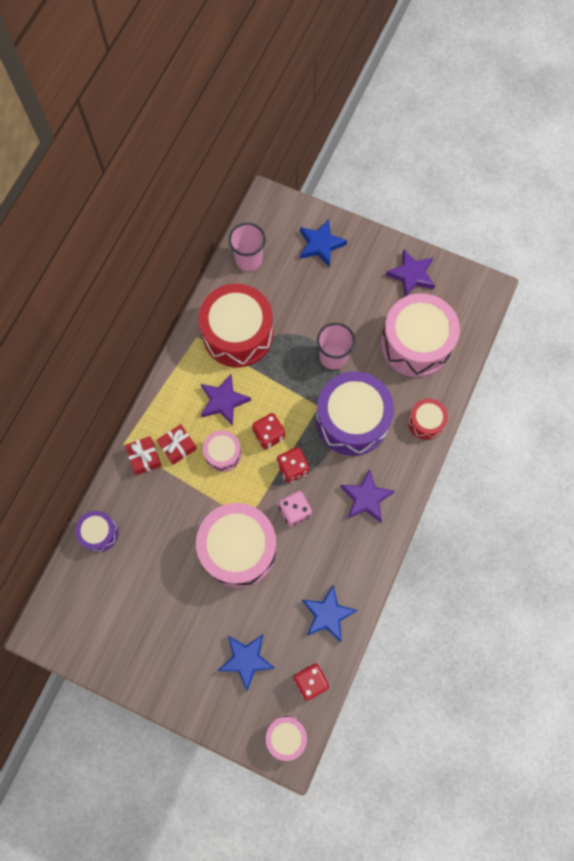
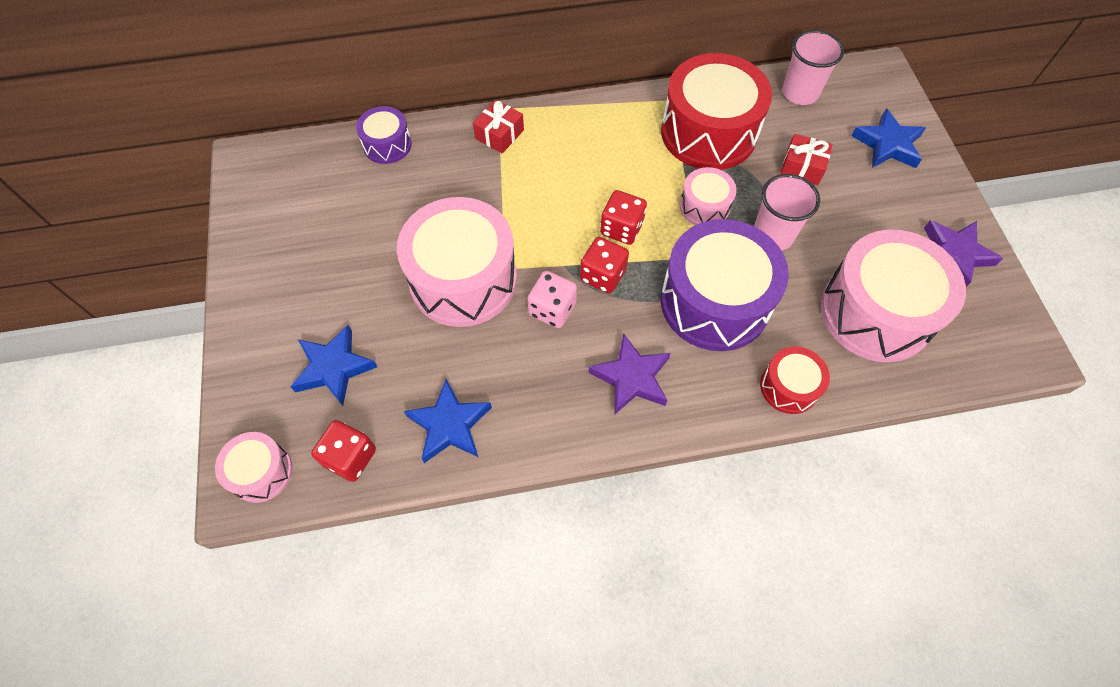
camera: 55 degrees right, 10 degrees down
red gift [157,424,197,465] -> red gift moved to [781,134,833,185]
purple star [201,374,251,426] -> none
pink drum [203,430,242,472] -> pink drum moved to [679,167,737,225]

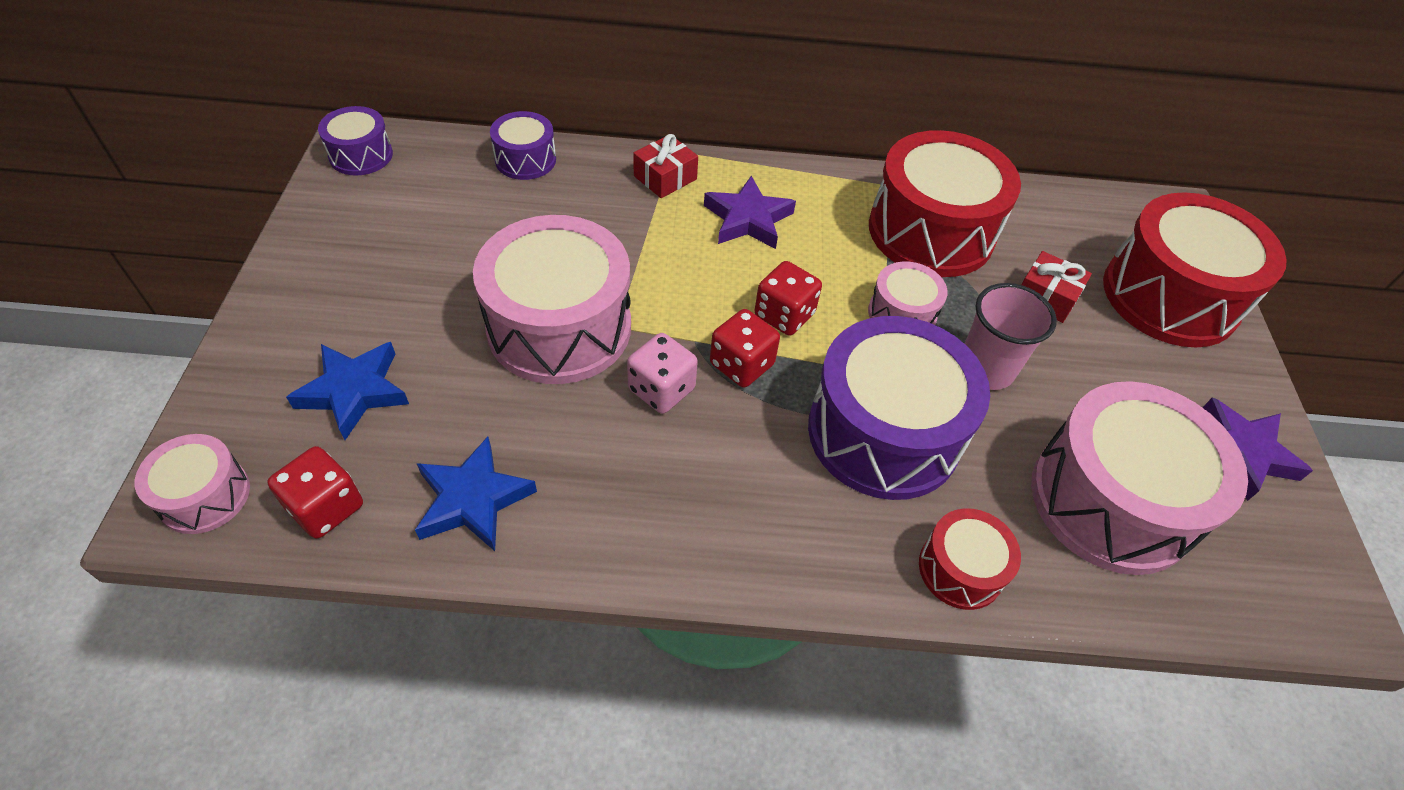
camera: 10 degrees right, 10 degrees down
purple star [589,333,671,415] -> purple star moved to [704,176,796,249]
pink cup [782,30,844,105] -> none
blue star [852,108,926,168] -> red drum [1103,192,1287,347]
none -> purple drum [318,106,393,175]

